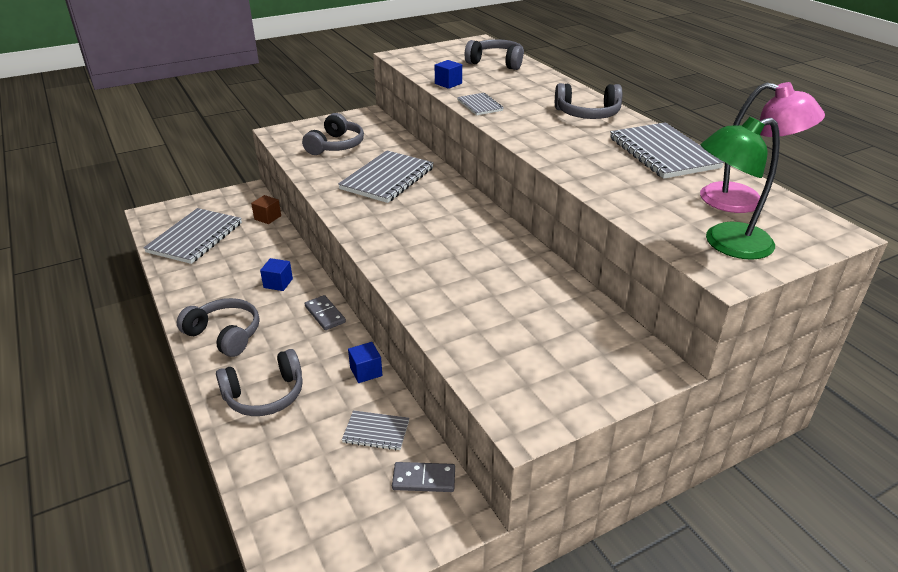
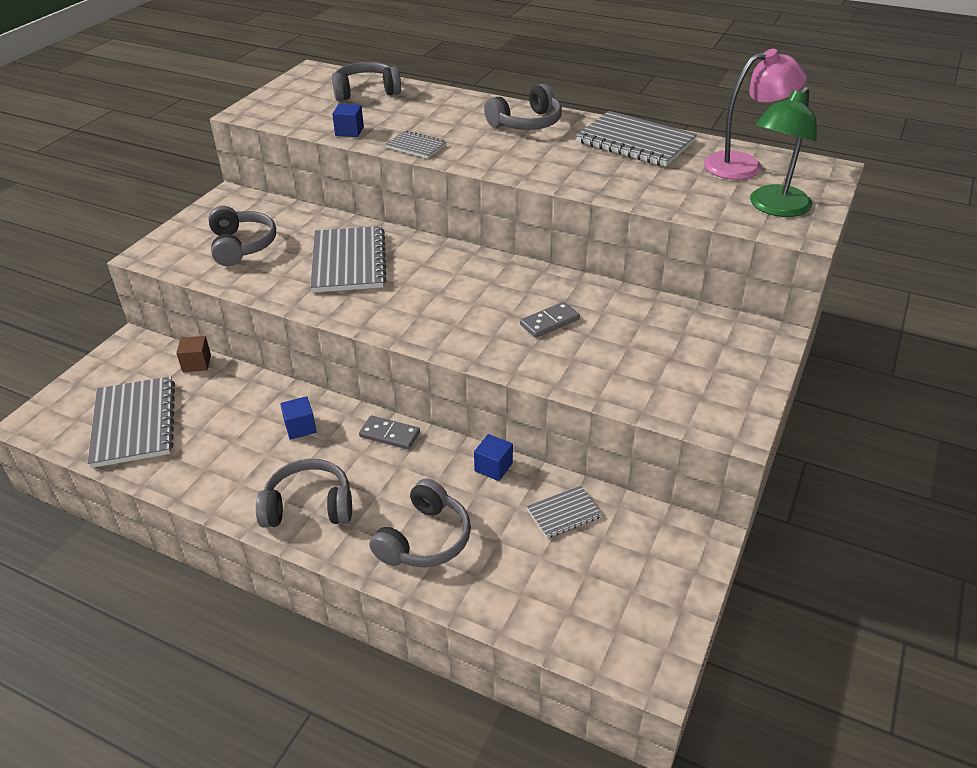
camera: 35 degrees left, 5 degrees up
grey domino [392,462,455,492] -> grey domino moved to [520,302,580,338]

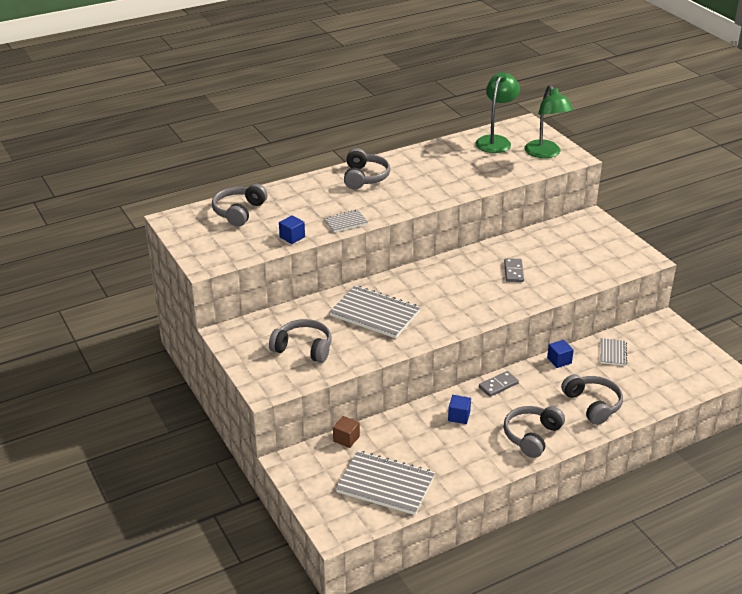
camera: 55 degrees left, 5 degrees down
grey notebook [576,111,697,167] -> none
pink lamp [704,49,807,180] -> green lamp [475,72,520,153]

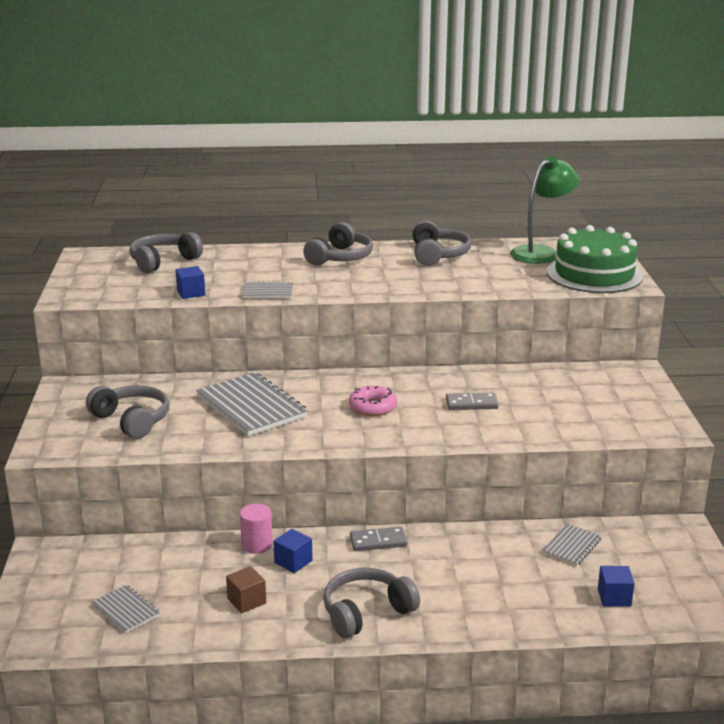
camera: 25 degrees right, 10 degrees down
brown cube [333,416,360,448] -> brown cube moved to [226,566,266,613]
grey notebook [336,451,435,515] -> grey notebook [91,585,160,634], size x0.51
grey domino [504,258,524,282] -> grey domino turned 60 degrees clockwise [446,393,499,410]
green lamp [524,85,574,158] -> green cake [547,225,643,293]
blue cube [547,340,574,368] -> blue cube moved to [598,566,634,606]
grey headphones [561,374,623,425] -> grey headphones moved to [412,220,471,266]
none -> pink cylinder [240,503,273,554]
none -> pink donut [349,386,397,416]

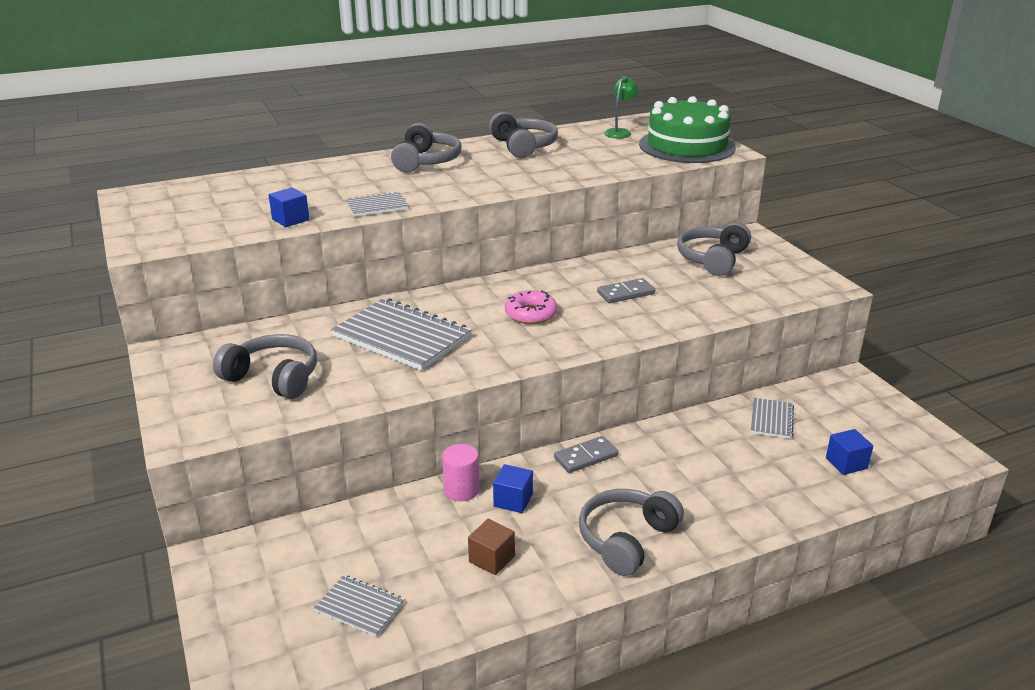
camera: 20 degrees left, 5 degrees up
grey headphones [129,232,203,273] -> grey headphones moved to [677,222,751,276]
green lamp [510,156,579,264] -> green lamp [604,76,639,139], size x0.56

